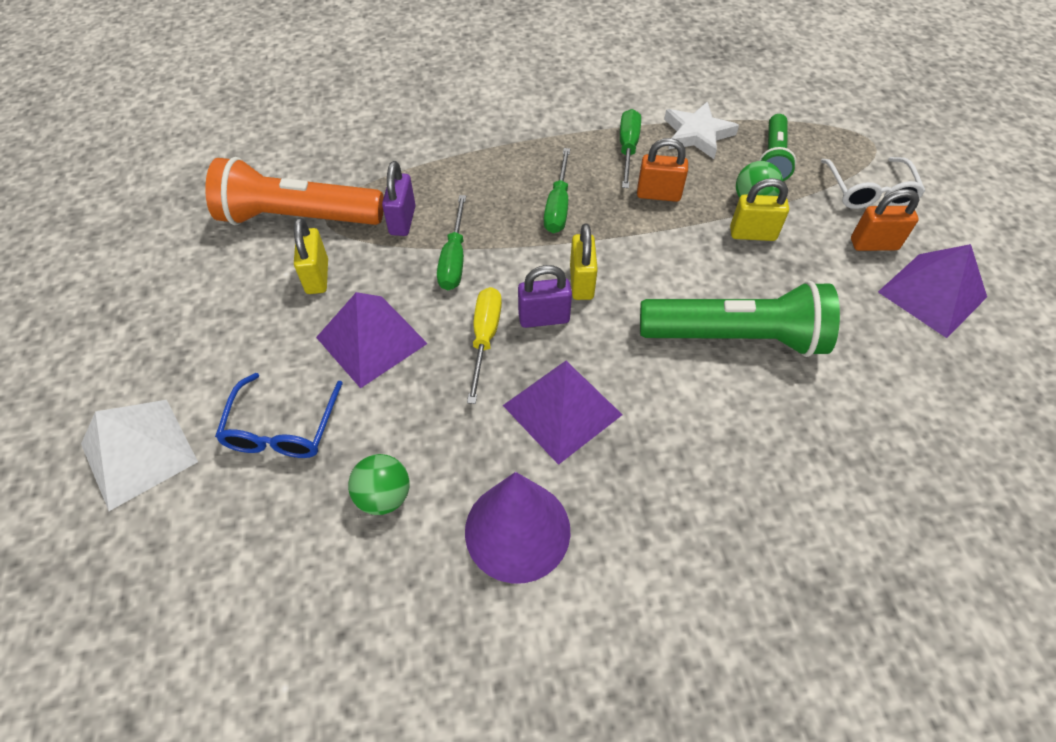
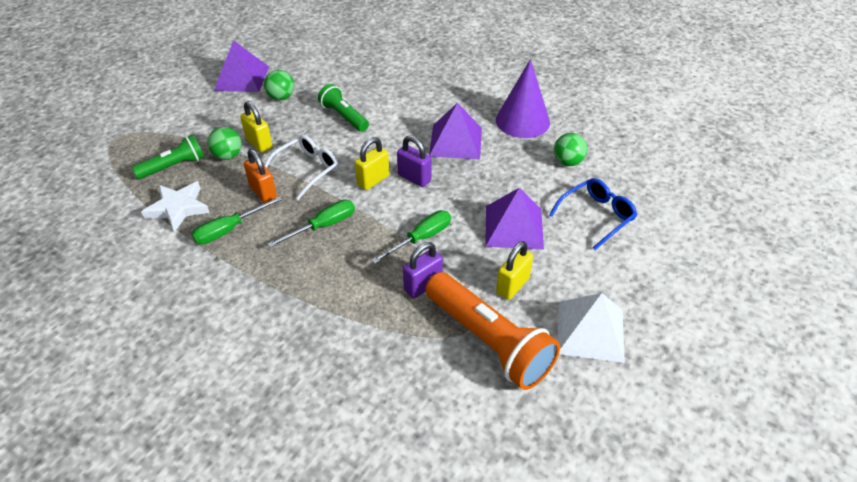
camera: 135 degrees left, 10 degrees down
white pyramid [81,400,198,511] -> white pyramid moved to [557,293,625,363]
yellow screwdriver [467,287,502,404] -> none
green flashlight [640,281,840,357] -> green flashlight [318,84,369,132], size x0.57
white glasses [821,157,925,209] -> white glasses moved to [264,135,339,200]
orange padlock [851,189,920,251] -> none
none -> green ball [264,70,294,100]

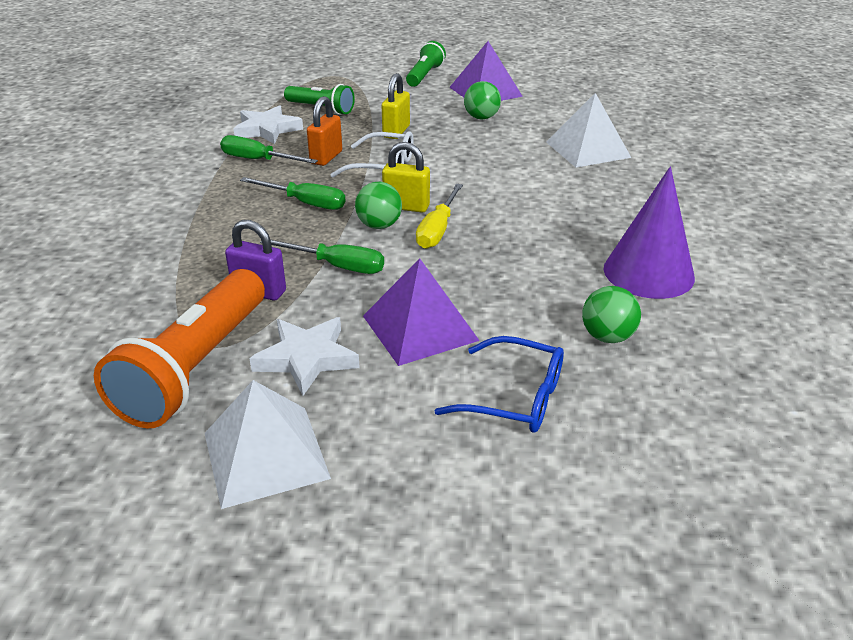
camera: 60 degrees right, 10 degrees down
green ball [207,127,242,160] -> green ball moved to [355,182,402,229]
green flashlight [318,84,369,132] -> green flashlight moved to [406,41,446,87]
purple padlock [397,135,431,187] -> yellow screwdriver [416,184,463,249]
purple pyramid [429,103,482,159] -> none
yellow padlock [496,241,533,300] -> white star [249,317,360,396]
none -> white pyramid [546,93,631,168]

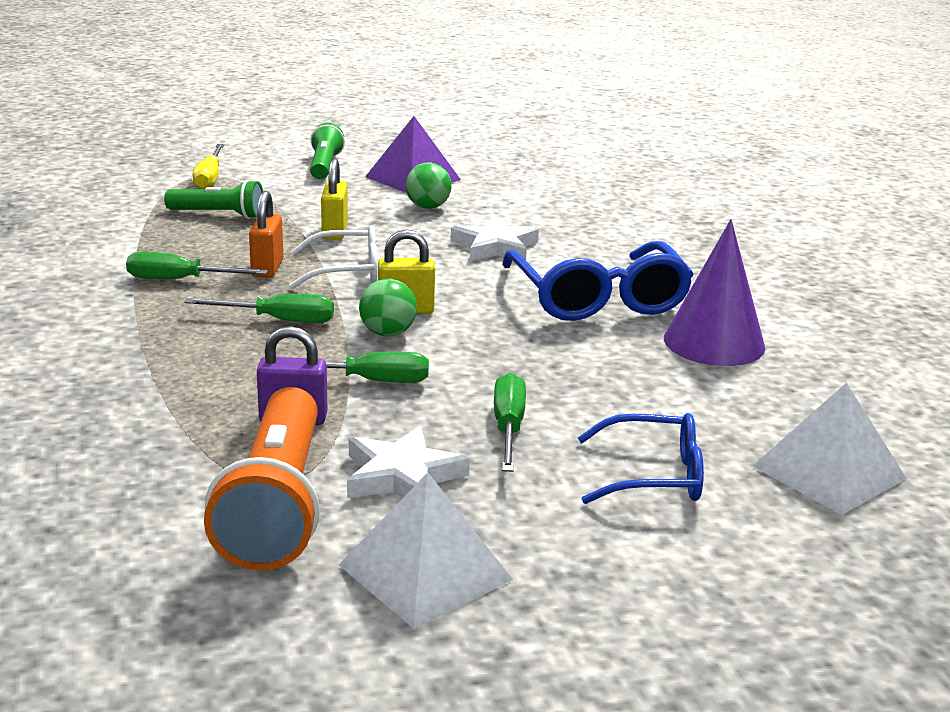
camera: 20 degrees left, 10 degrees down
white star [234,105,303,144] -> white star moved to [450,216,539,261]
purple pyramid [363,258,480,366] -> green screwdriver [494,373,526,472]
yellow screwdriver [416,184,463,249] -> yellow screwdriver moved to [193,144,224,189]
white pyramid [546,93,631,168] -> white pyramid moved to [752,383,907,515]
green ball [582,286,641,343] -> none
none -> blue glasses [502,241,694,321]

